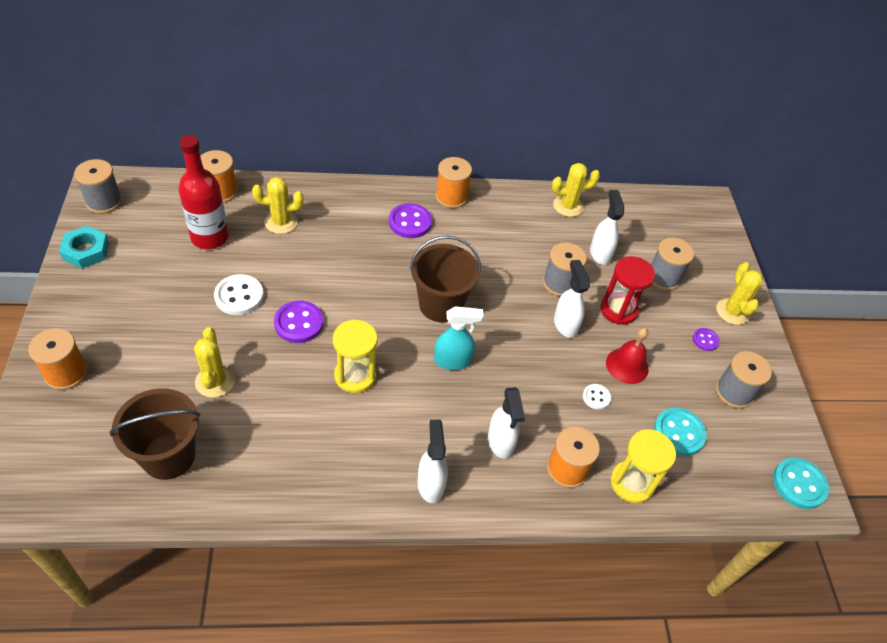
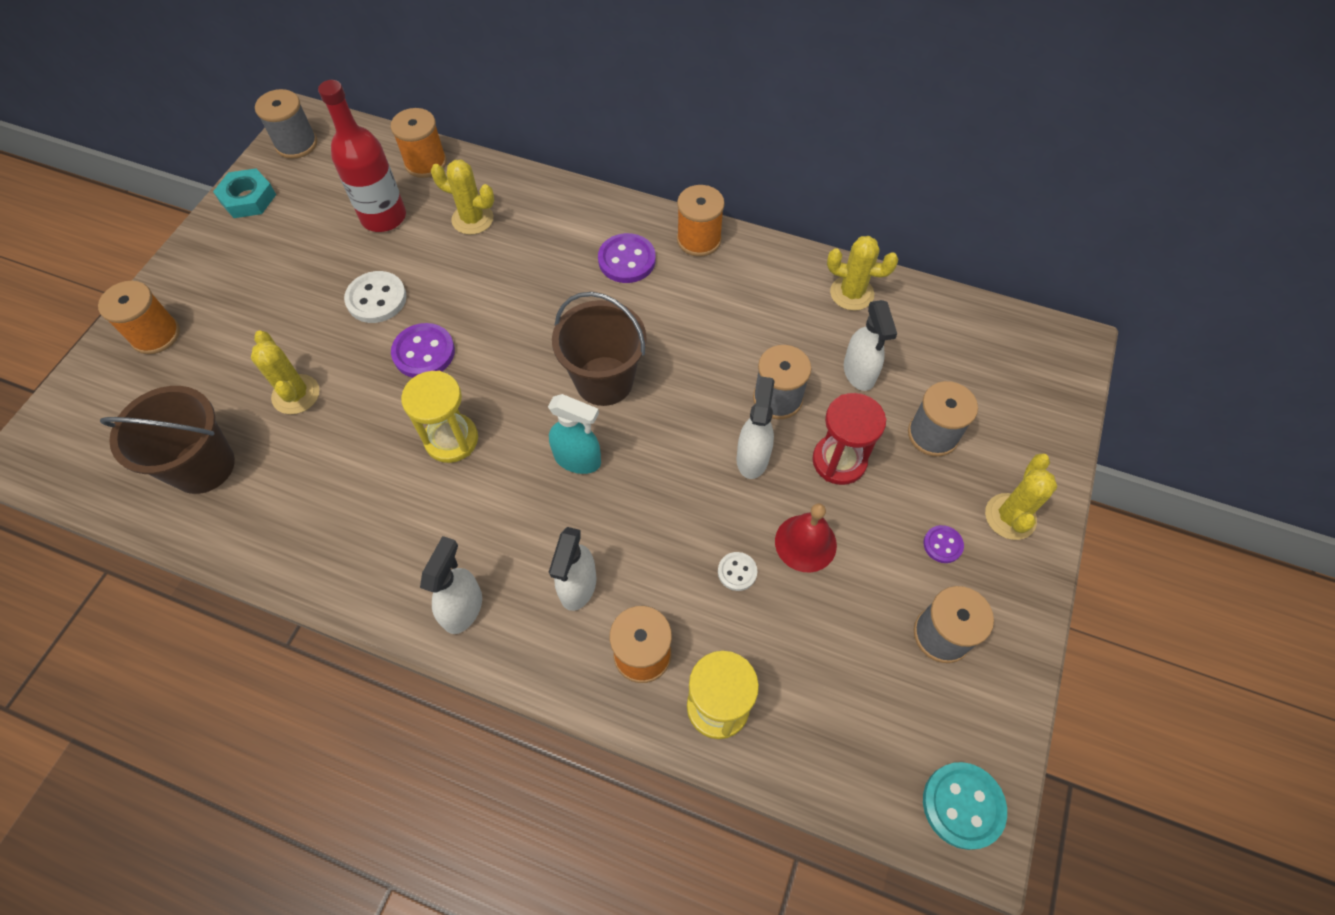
camera: 30 degrees right, 10 degrees up
yellow cactus [194,327,235,398] -> yellow cactus turned 45 degrees counterclockwise [251,330,320,414]
white spray bottle [590,190,624,265] -> white spray bottle turned 150 degrees clockwise [844,300,897,391]
turquoise button [654,408,707,456] -> none

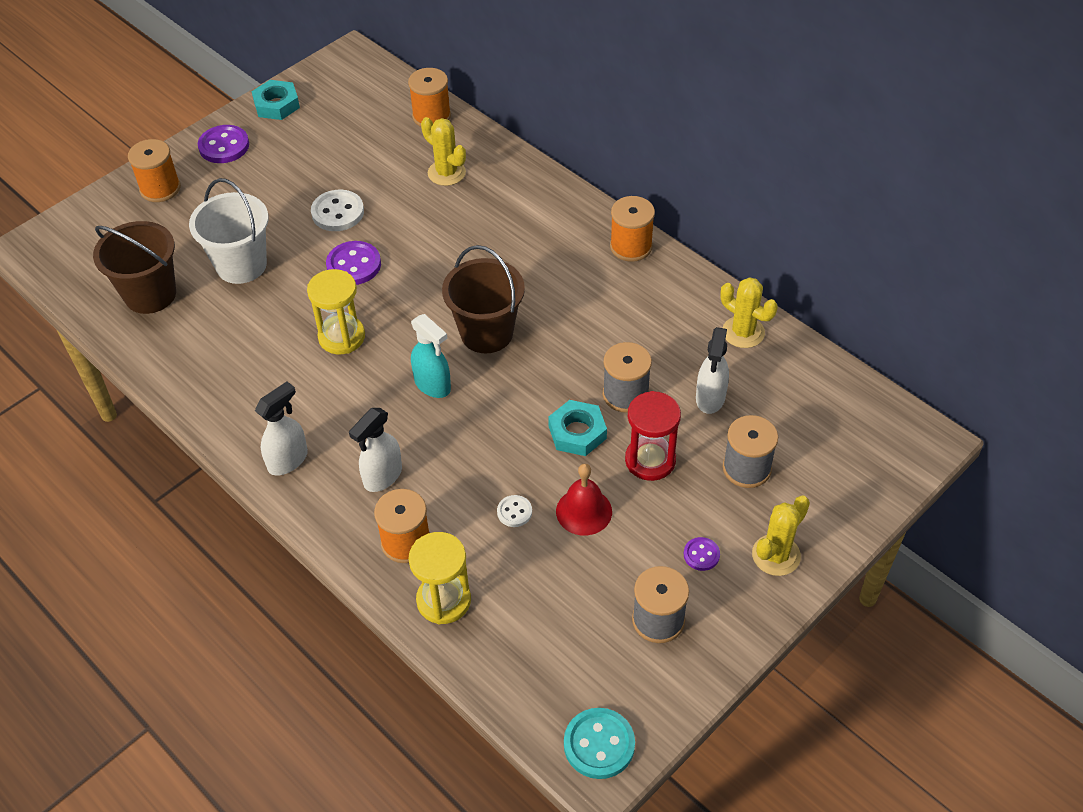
camera: 25 degrees right, 10 degrees down
yellow cactus [251,330,320,414] -> white bucket [189,178,269,284]
grey spool [255,89,317,159] -> none
red bottle [318,80,406,232] -> none
purple button [598,233,656,283] -> purple button moved to [198,125,249,163]
white spray bottle [737,376,775,479] -> turquoise nut [548,400,607,456]

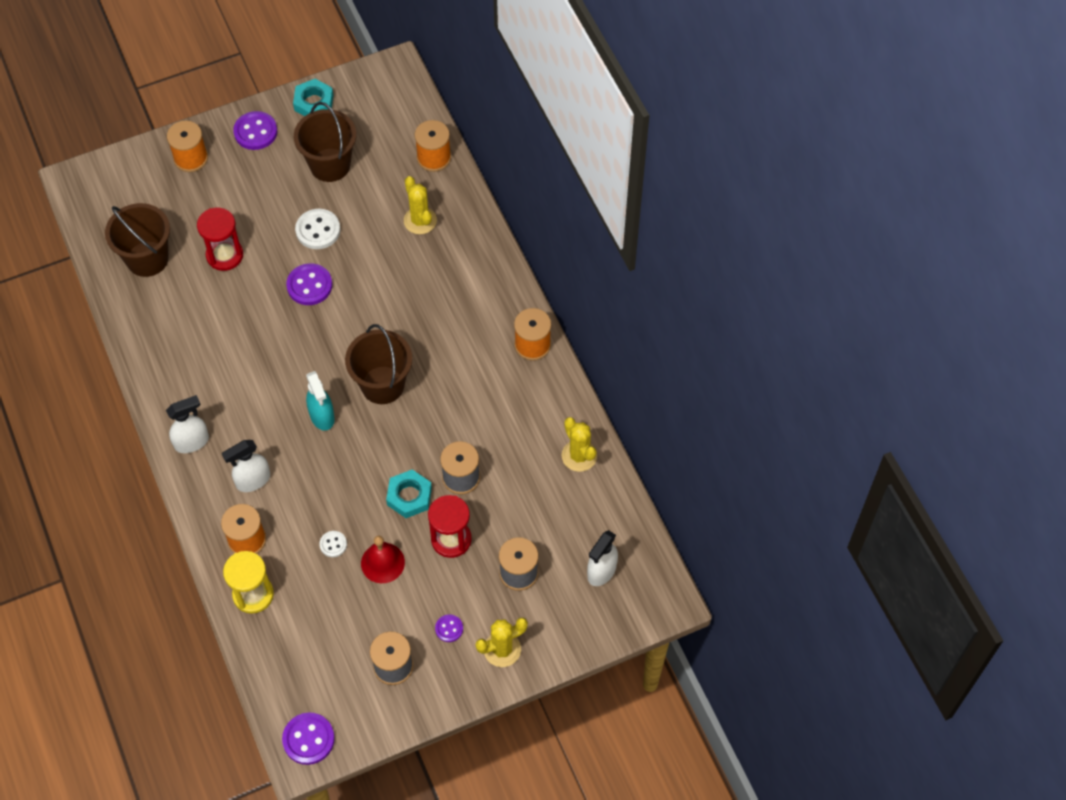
camera: 20 degrees right, 10 degrees up
white bucket [189,178,269,284] -> red hourglass [197,208,243,271]
yellow hourglass [307,269,365,355] -> none
turquoise button [564,708,635,779] -> purple button [282,712,335,765]
white spray bottle [696,327,729,414] -> white spray bottle moved to [587,530,618,586]
none -> brown bucket [294,102,356,182]

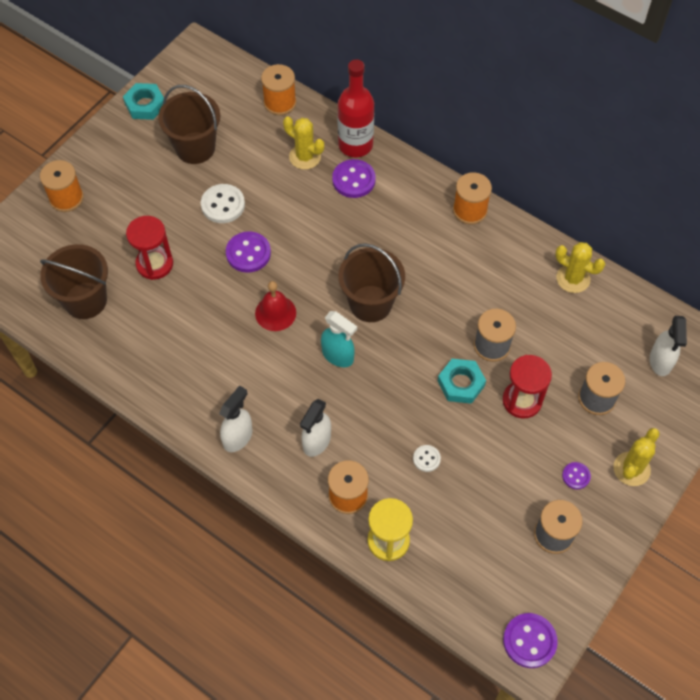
camera: 30 degrees left, 0 degrees up
purple button [233,111,277,150] -> purple button moved to [332,159,376,198]
red bell [361,536,405,583] -> red bell moved to [255,281,296,331]
none -> red bottle [337,59,374,157]

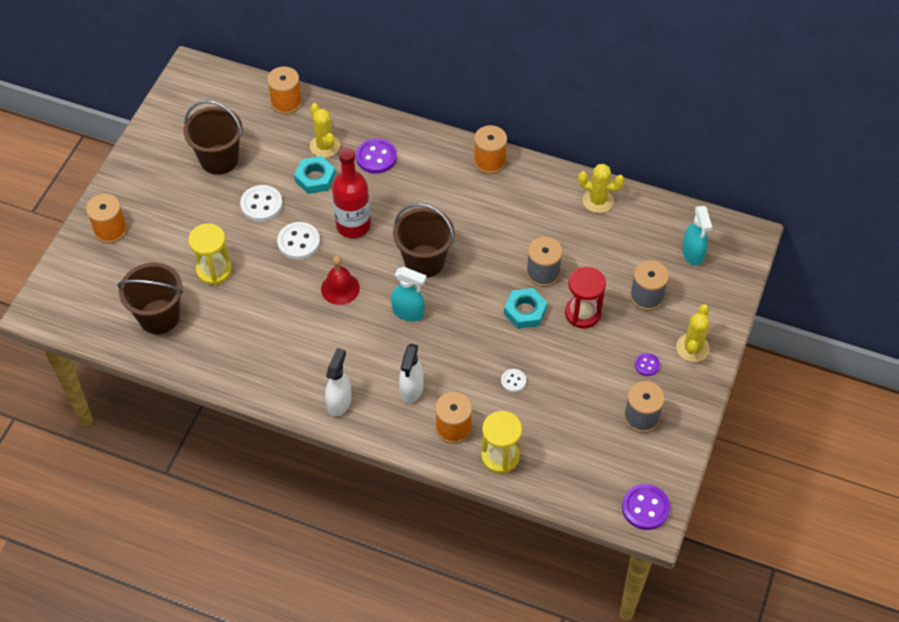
camera: 15 degrees left, 5 degrees down
turquoise nut [123,83,164,120] -> turquoise nut moved to [294,156,336,194]
red hourglass [126,216,173,280] -> yellow hourglass [188,224,232,285]
purple button [226,231,271,273] -> white button [277,222,320,260]
yellow cactus [283,116,324,170] -> yellow cactus turned 45 degrees clockwise [310,103,340,158]
red bottle [337,59,374,157] -> red bottle moved to [332,147,371,238]
white spray bottle [650,316,687,376] -> turquoise spray bottle [682,206,712,266]

